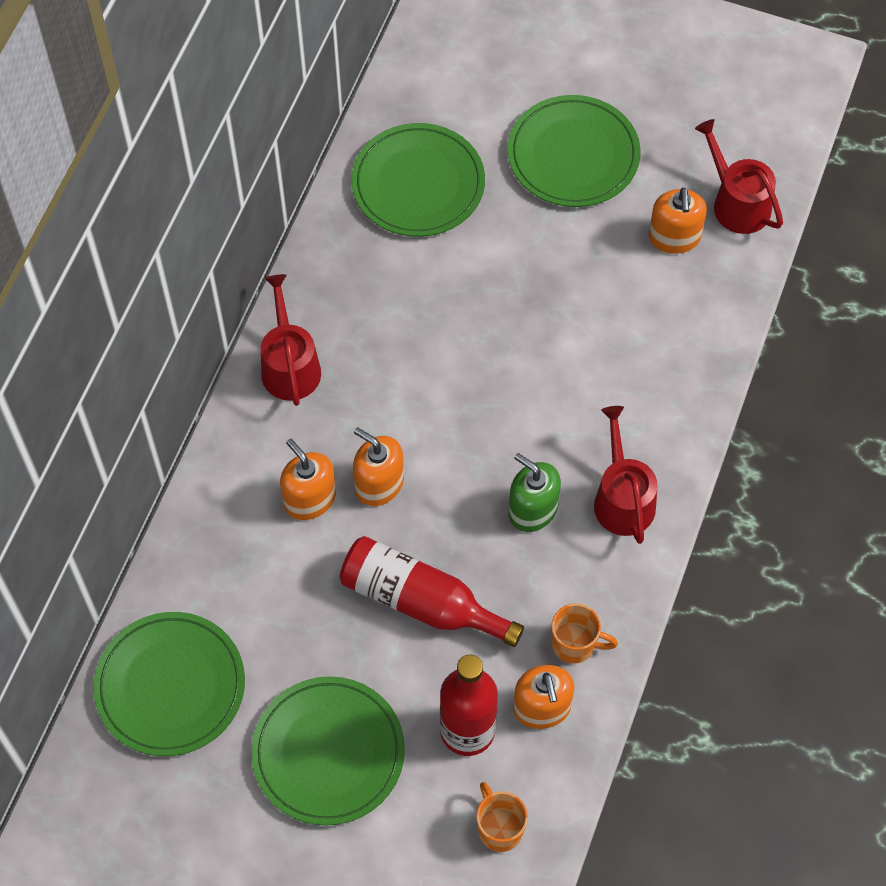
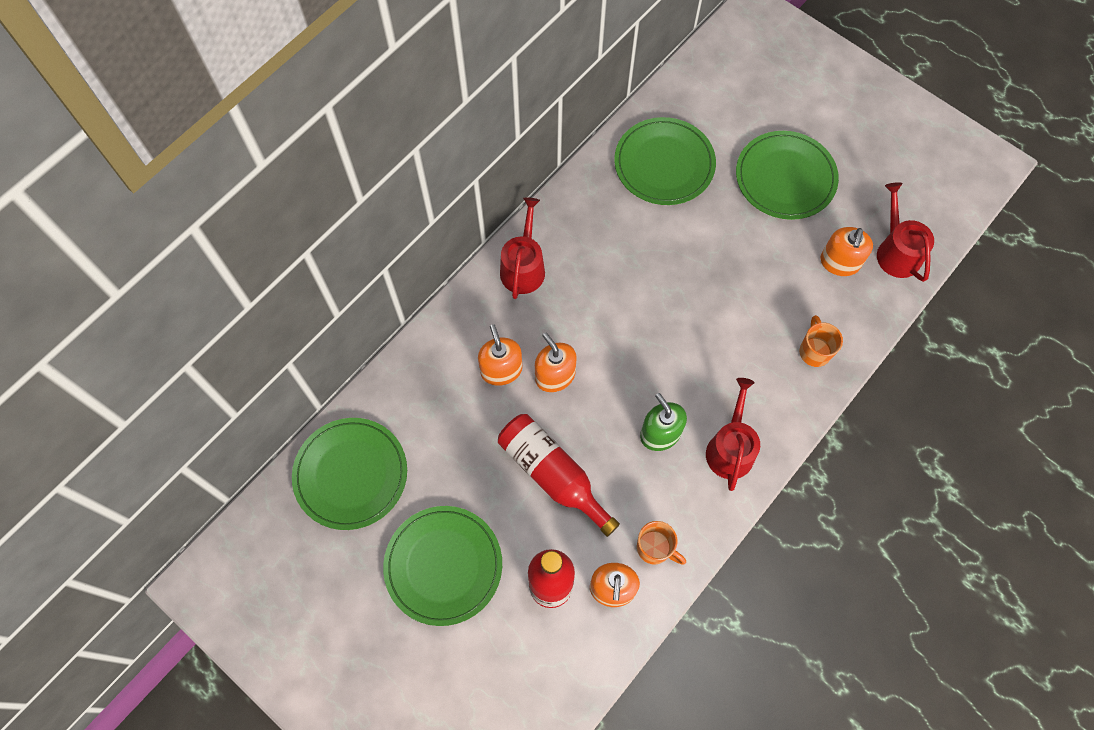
camera: 20 degrees right, 5 degrees up
orange mug [476,782,528,852] -> orange mug moved to [799,315,843,367]

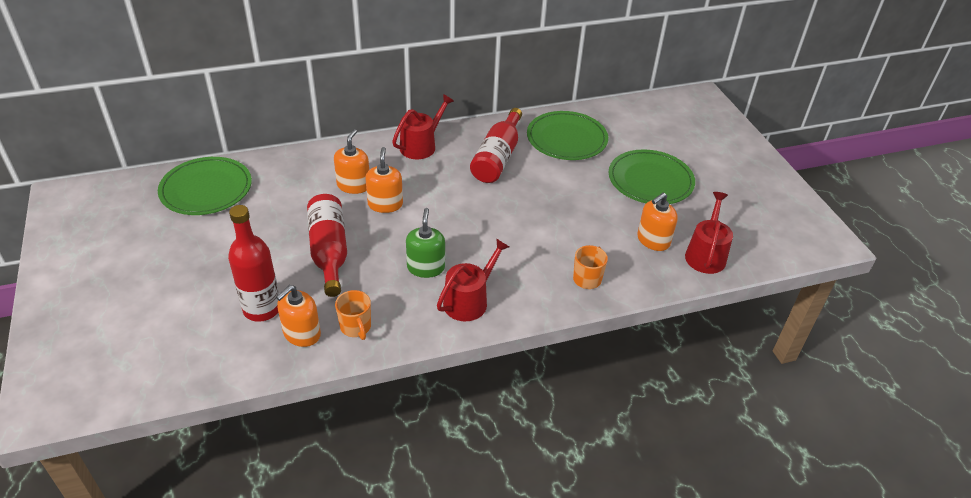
camera: 30 degrees right, 25 degrees down
green plate [383,506,502,626] -> none
none -> red bottle [470,108,522,183]

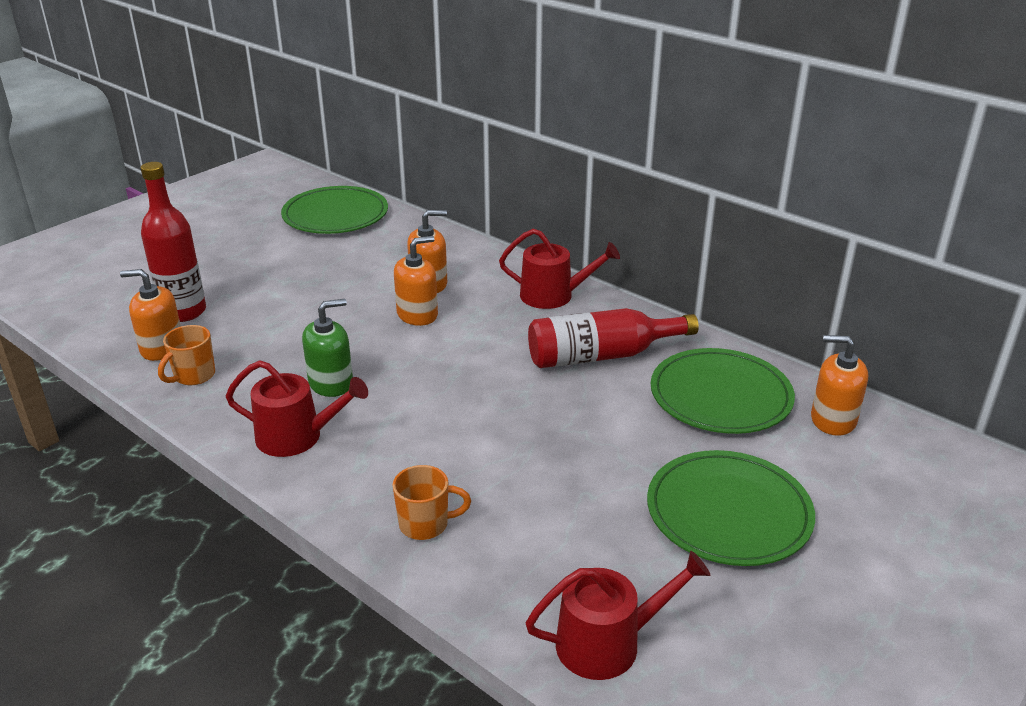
camera: 60 degrees right, 10 degrees down
red bottle [307,194,347,297] -> none
orange soap dispenser [637,193,678,251] -> orange soap dispenser moved to [811,335,868,436]

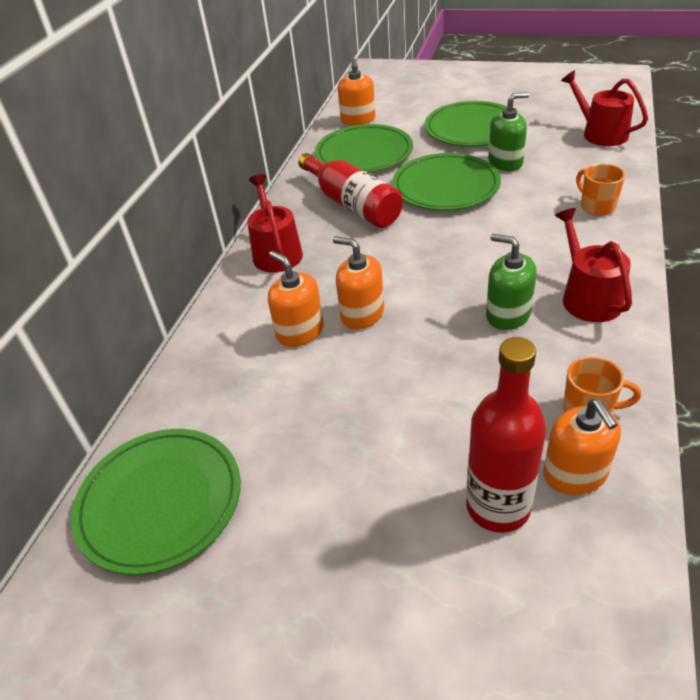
camera: 110 degrees left, 10 degrees up
none -> green plate [392,153,501,211]
none -> green soap dispenser [488,92,529,171]

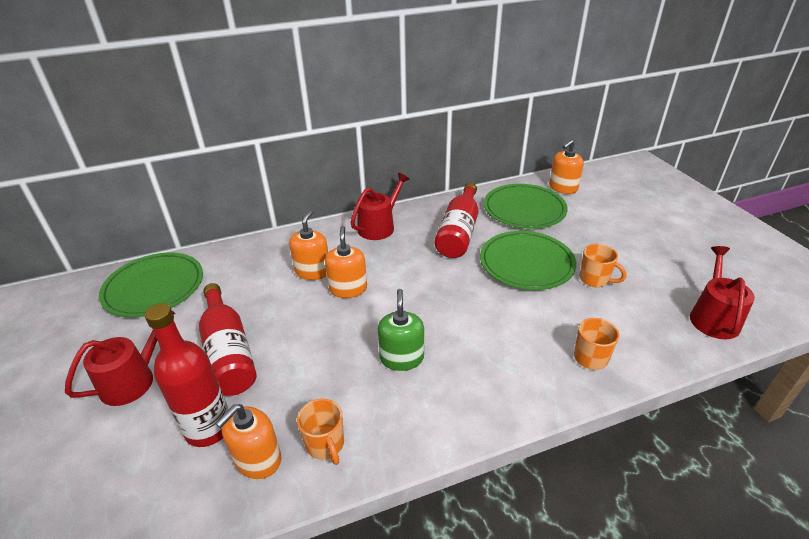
camera: 50 degrees right, 5 degrees down
green plate [424,101,507,146] -> none
green soap dispenser [488,92,529,171] -> orange mug [580,244,626,287]
red watering can [555,208,632,322] -> red watering can moved to [65,311,175,406]
none -> red bottle [199,283,256,396]

